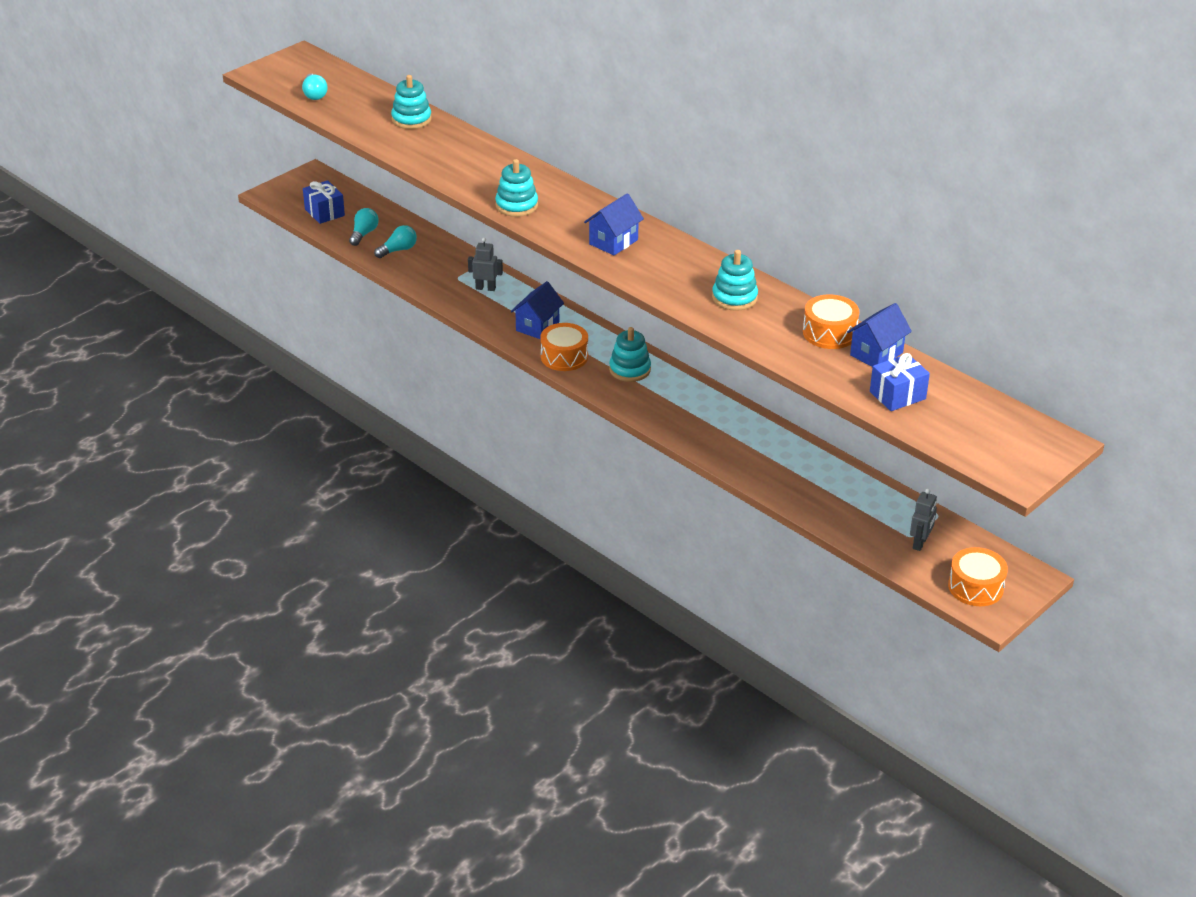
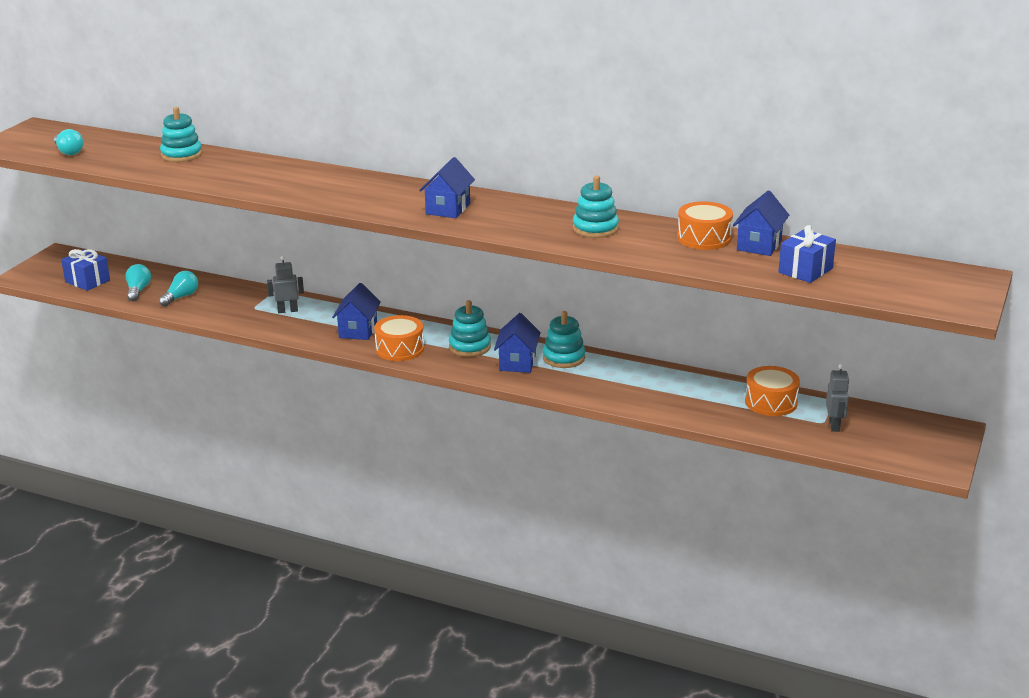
camera: 20 degrees left, 10 degrees down
turquoise stacking toy [495,159,538,217] -> turquoise stacking toy moved to [543,311,585,368]
orange drum [948,547,1008,606] -> orange drum moved to [745,366,800,416]
none -> blue house [494,313,541,373]

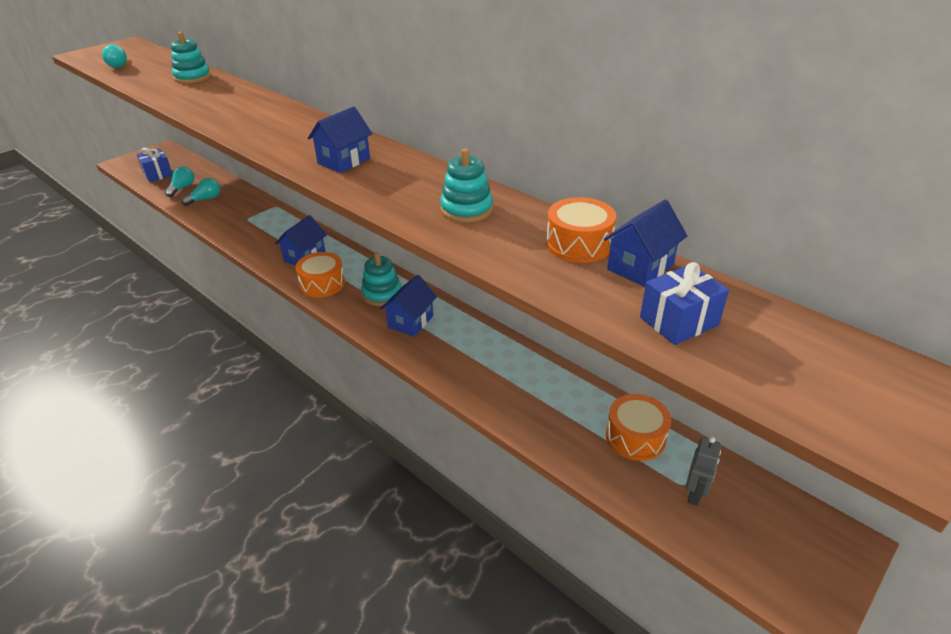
camera: 20 degrees right, 10 degrees up
grey robot [267,256,304,313] -> none
turquoise stacking toy [543,311,585,368] -> none

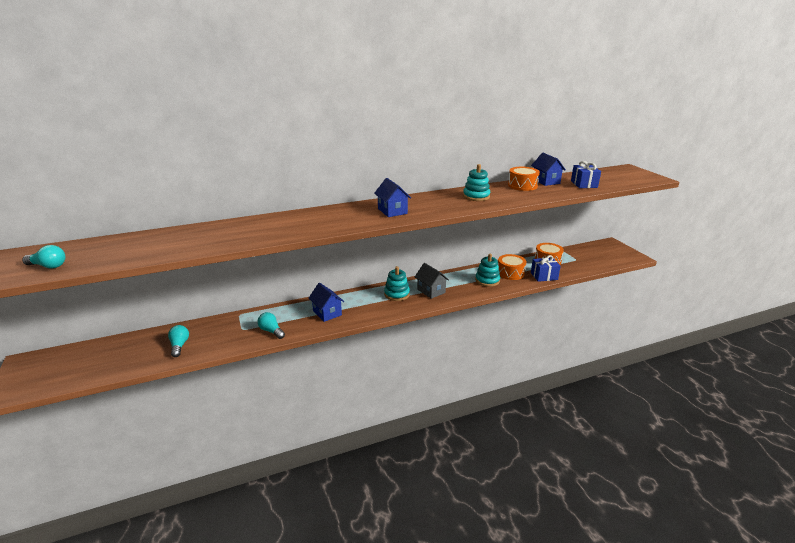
camera: 65 degrees left, 10 degrees down
blue gift [137,148,173,182] -> blue gift moved to [531,255,561,282]
turquoise light bulb [165,167,194,197] -> turquoise light bulb moved to [258,312,285,339]
turquoise stacking toy [171,32,211,84] -> turquoise stacking toy moved to [475,254,500,287]
orange drum [295,252,345,298] -> orange drum moved to [498,254,527,280]
blue house [380,275,437,337] -> grey house [415,263,449,299]
grey robot [686,436,721,506] -> none

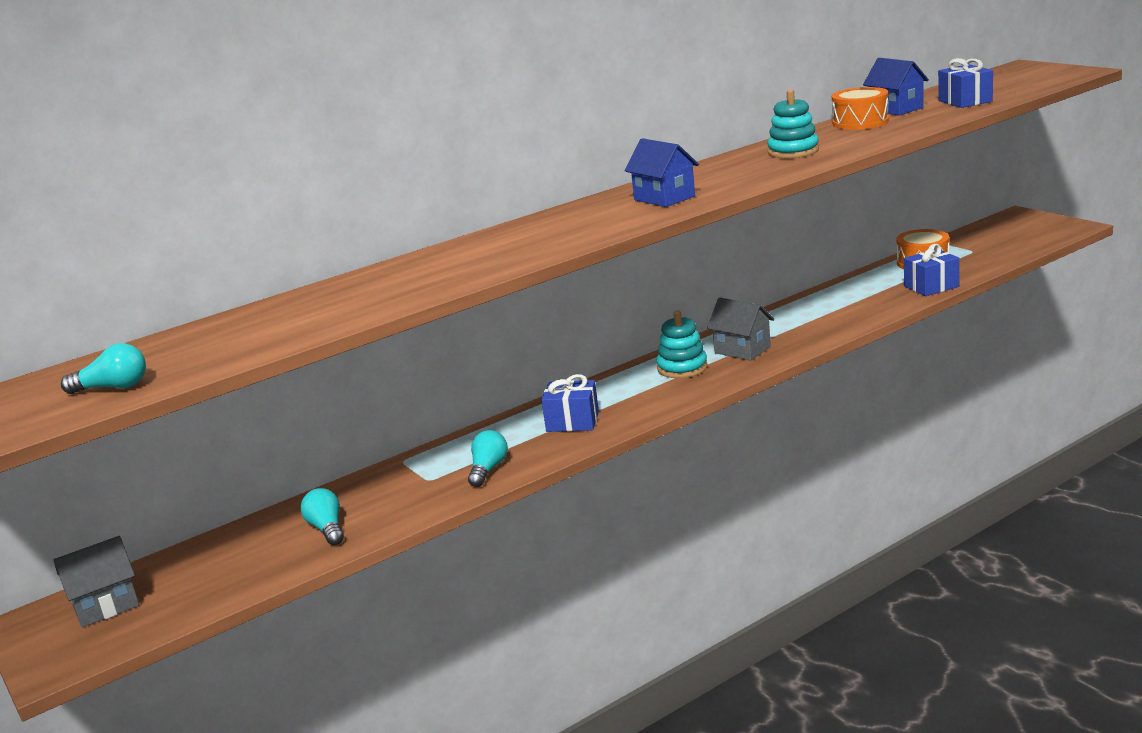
camera: 10 degrees left, 5 degrees down
turquoise light bulb [258,312,285,339] -> turquoise light bulb turned 75 degrees clockwise [468,430,508,487]
blue house [309,283,344,322] -> blue gift [542,374,599,432]
turquoise stacking toy [475,254,500,287] -> none
orange drum [498,254,527,280] -> none
none -> grey house [53,536,139,628]

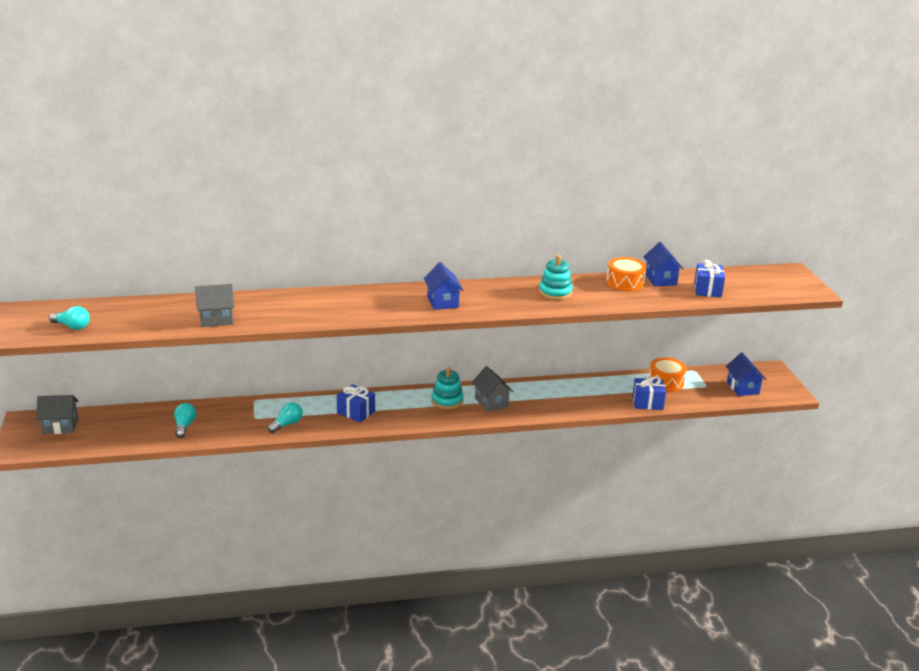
camera: 20 degrees right, 5 degrees up
none -> grey house [195,284,234,327]
none -> blue house [726,352,766,396]

